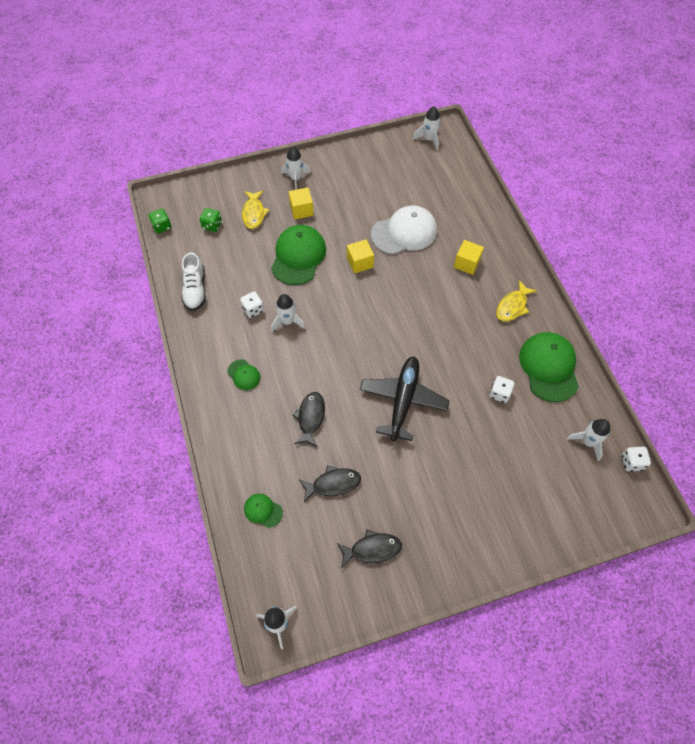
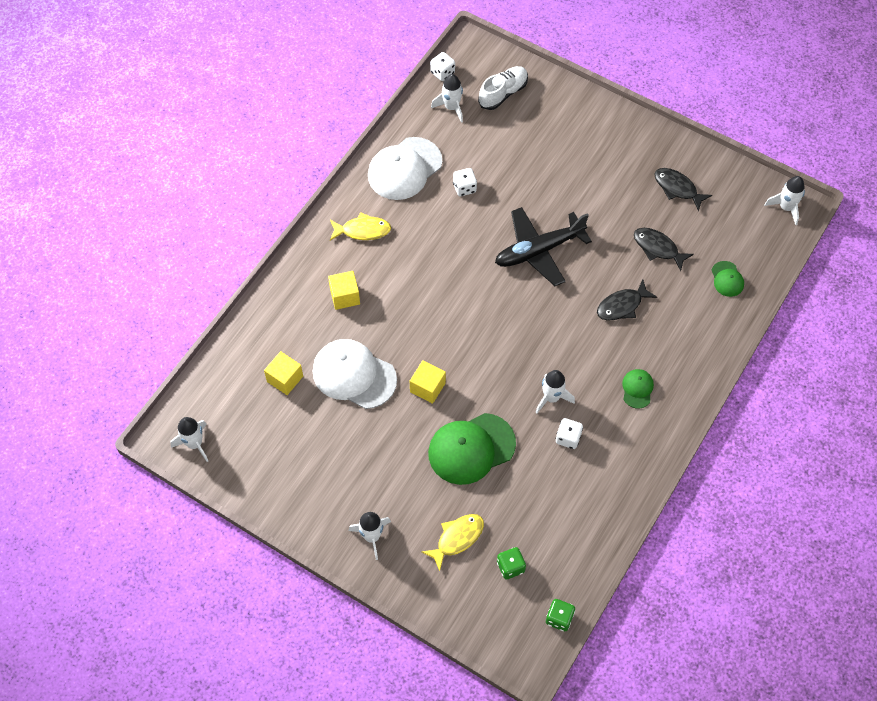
camera: 130 degrees left, 0 degrees up
white shoe [182,252,206,311] -> white shoe moved to [478,66,528,110]
yellow cube [289,187,314,220] -> yellow cube moved to [264,351,303,395]
green cap [519,332,579,402] -> white cap [368,137,442,200]

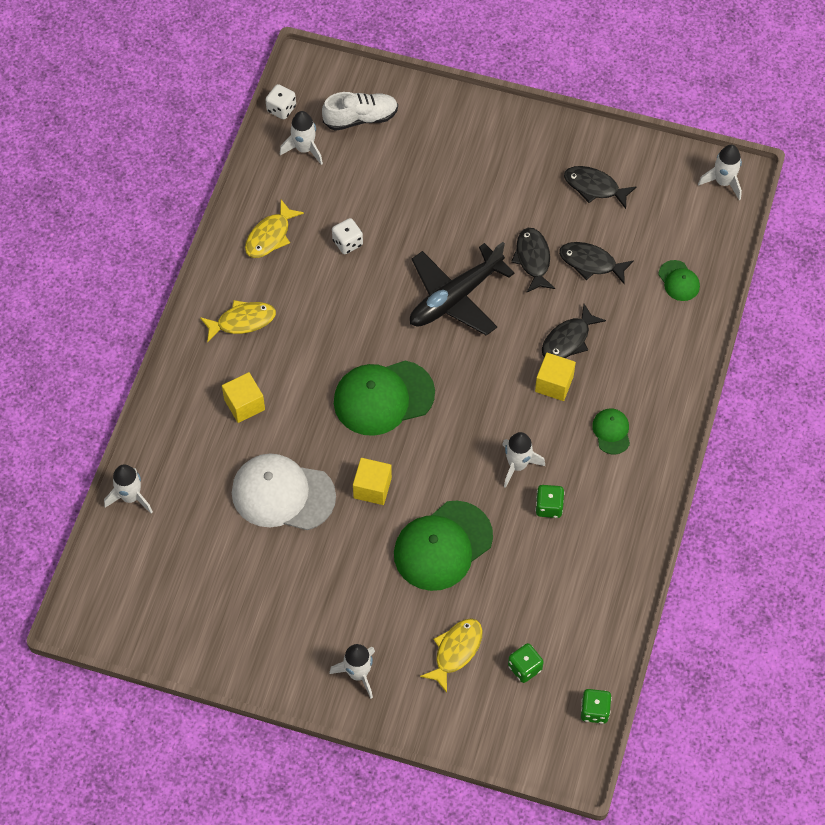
camera: 15 degrees left, 0 degrees up
white rocket [171,417,208,462] -> white rocket moved to [104,464,153,513]
yellow cube [264,351,303,395] -> yellow cube moved to [535,353,576,401]
white cap [368,137,442,200] -> yellow fish [245,200,304,258]
white shoe [478,66,528,110] -> white shoe turned 45 degrees clockwise [322,92,398,131]
white dice [556,418,583,449] -> green dice [535,485,565,518]
none -> green cap [334,361,435,436]
none -> black fish [511,228,555,293]

